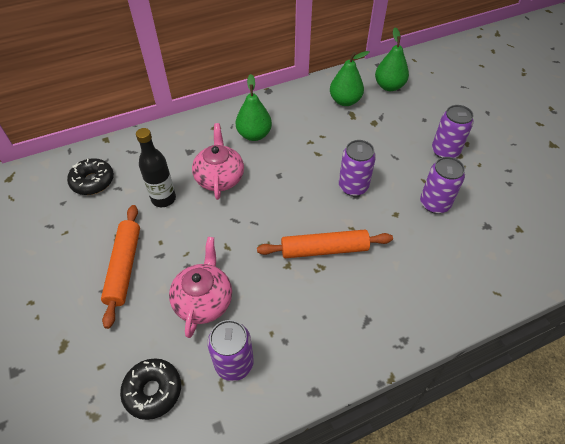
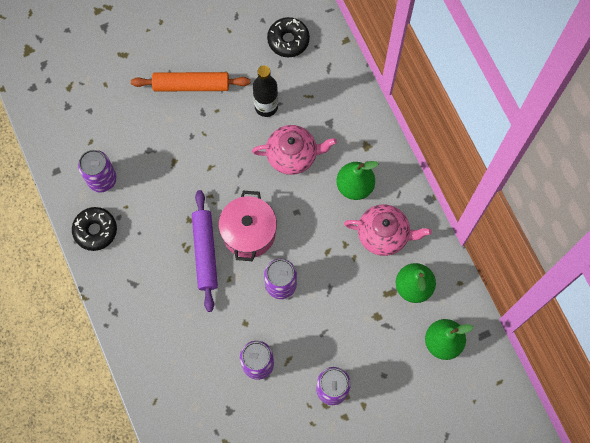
camera: 90 degrees right, 20 degrees up
black donut [120,358,181,420] -> black donut moved to [72,207,117,251]
pink teapot [169,237,232,338] -> pink teapot moved to [344,204,432,256]
orange rolling pin [257,230,393,258] -> purple rolling pin [192,190,218,312]
none -> pink pot [218,191,277,261]

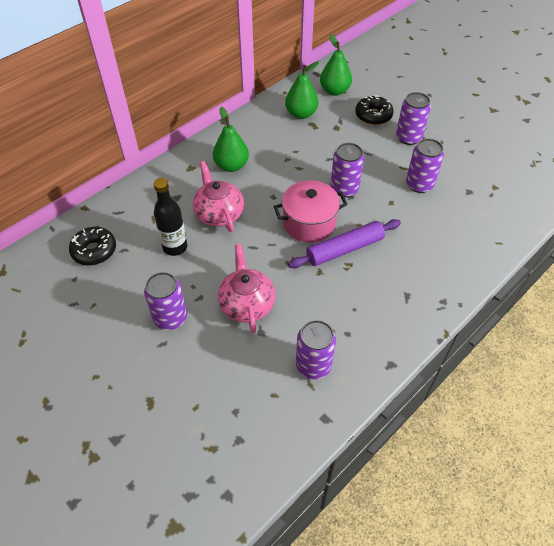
camera: 110 degrees left, 20 degrees down
black donut [72,207,117,251] -> black donut moved to [355,95,394,125]
orange rolling pin [131,72,250,92] -> purple can [144,272,187,330]
pink teapot [344,204,432,256] -> pink teapot moved to [218,244,276,333]

